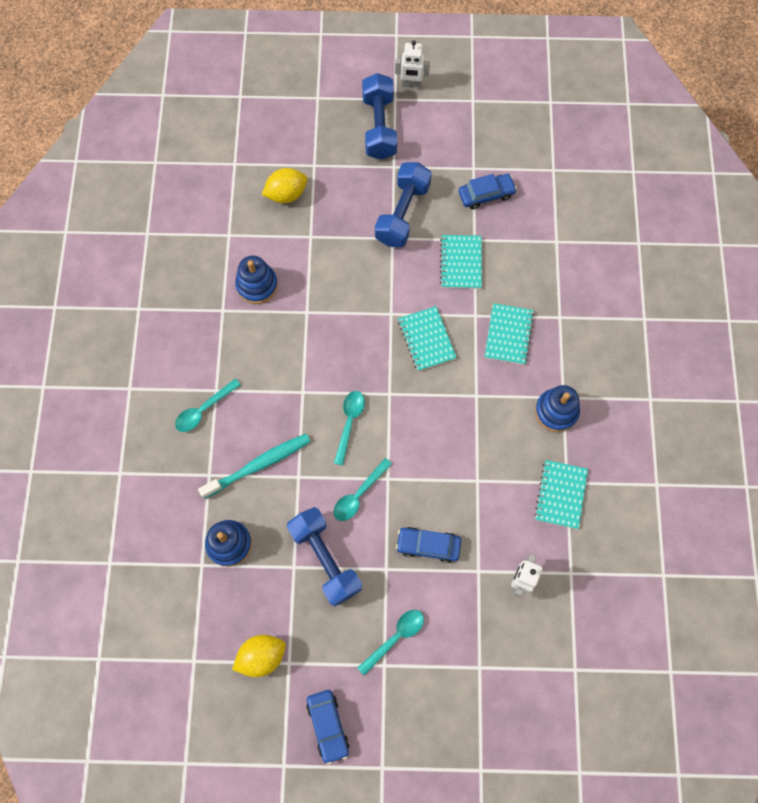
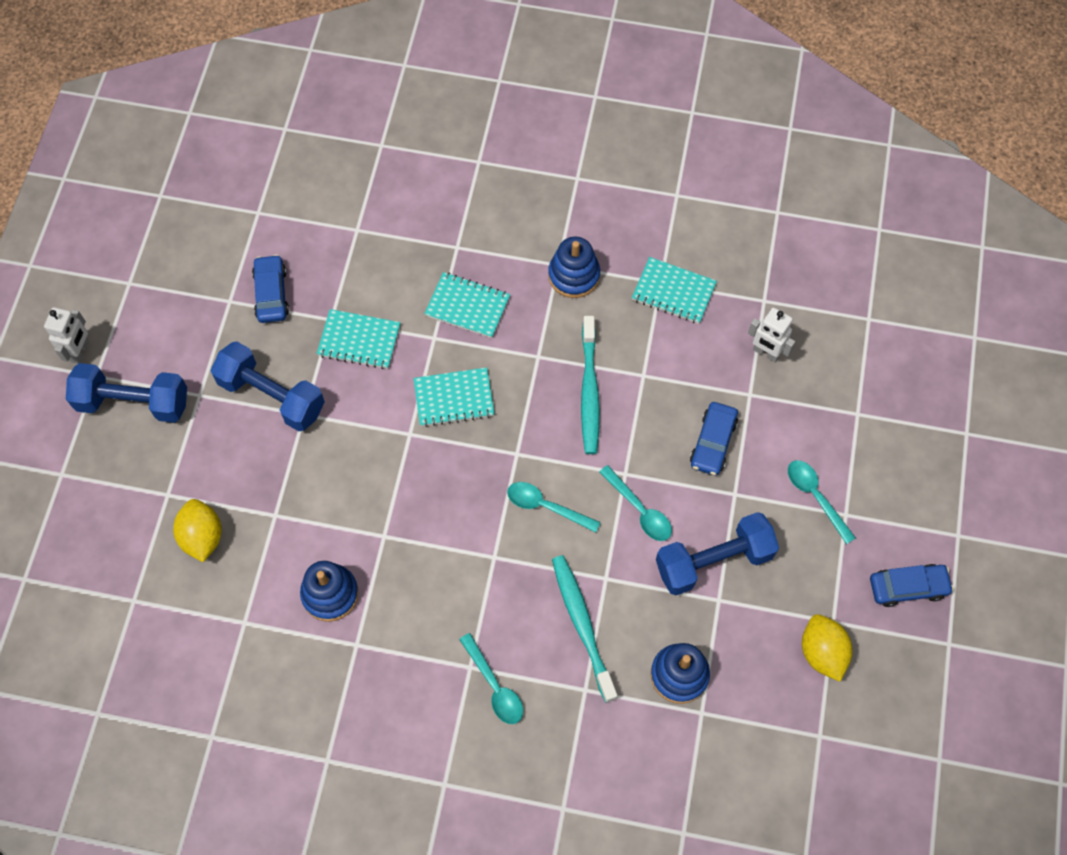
camera: 80 degrees left, 5 degrees down
none -> turquoise toothbrush [581,316,600,454]

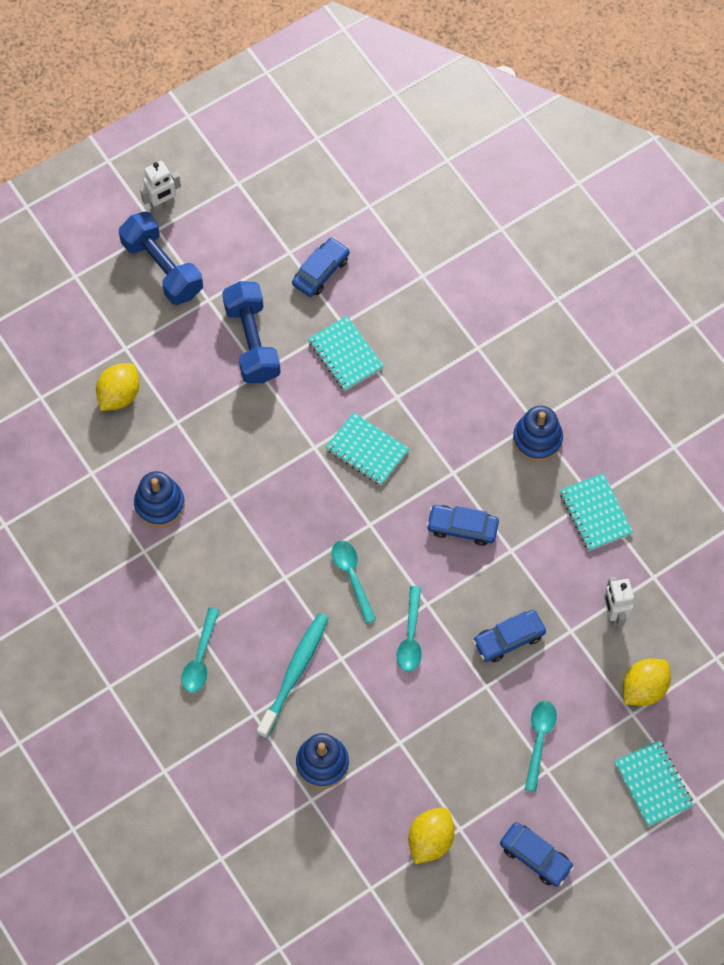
camera: 45 degrees right, 0 degrees up
turquoise notebook [424,272,510,338] -> turquoise notebook moved to [614,740,694,827]
turquoise toothbrush [581,316,600,454] -> blue car [426,505,499,546]
blue dumbbell [656,512,779,595] -> none
none -> yellow lemon [623,658,671,706]

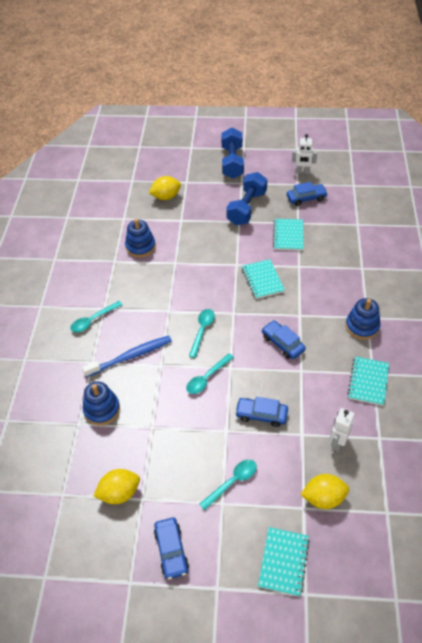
camera: 40 degrees right, 15 degrees down
white robot [140,161,181,212] -> white robot moved to [292,134,317,174]
turquoise toothbrush [257,613,329,738] -> blue toothbrush [82,336,172,377]

